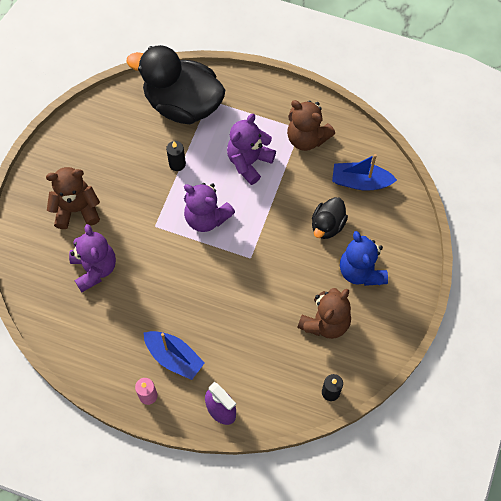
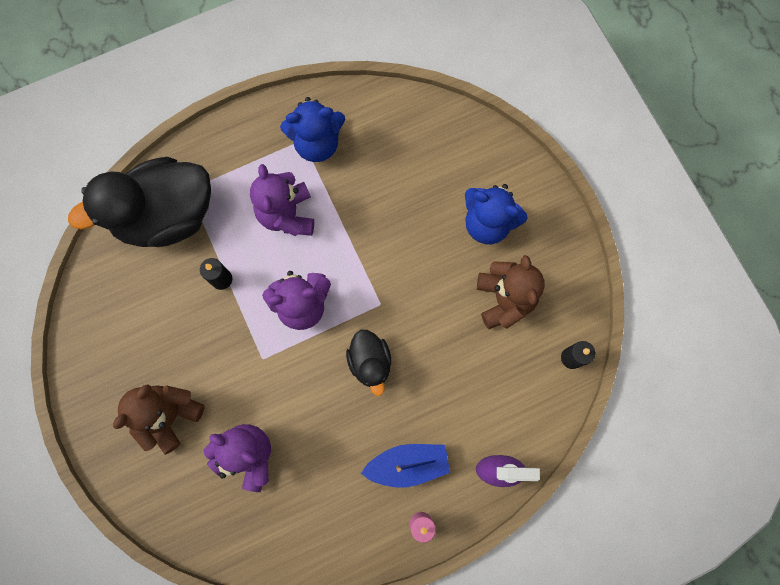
camera: 45 degrees left, 10 degrees up
brown teddy bear [287,100,335,151] -> blue teddy bear [280,97,345,162]
black duck [312,197,348,239] -> black duck moved to [346,330,392,396]
blue boat [332,154,397,191] -> none

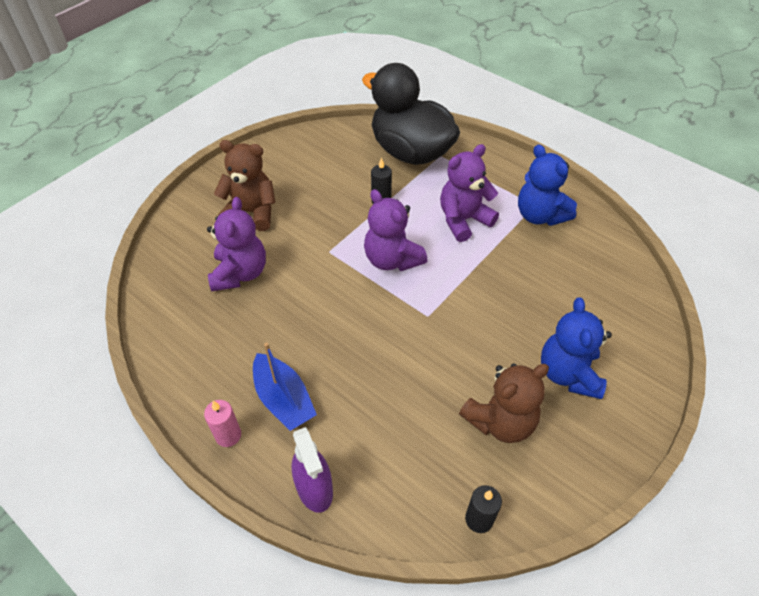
camera: 65 degrees right, 25 degrees down
black duck [346,330,392,396] -> none

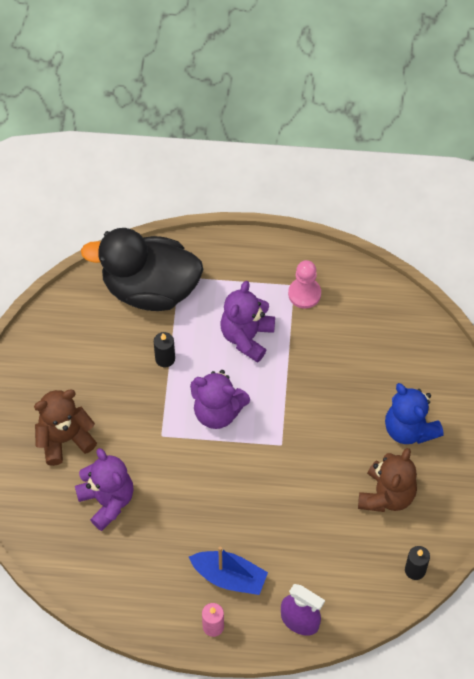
camera: 35 degrees left, 10 degrees up
blue teddy bear [518,144,577,226] -> pink pawn [288,260,321,309]

